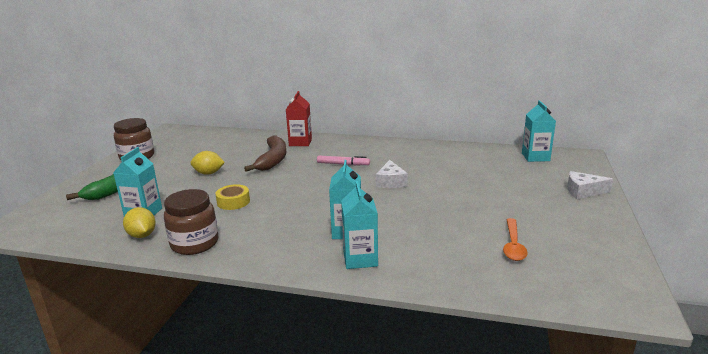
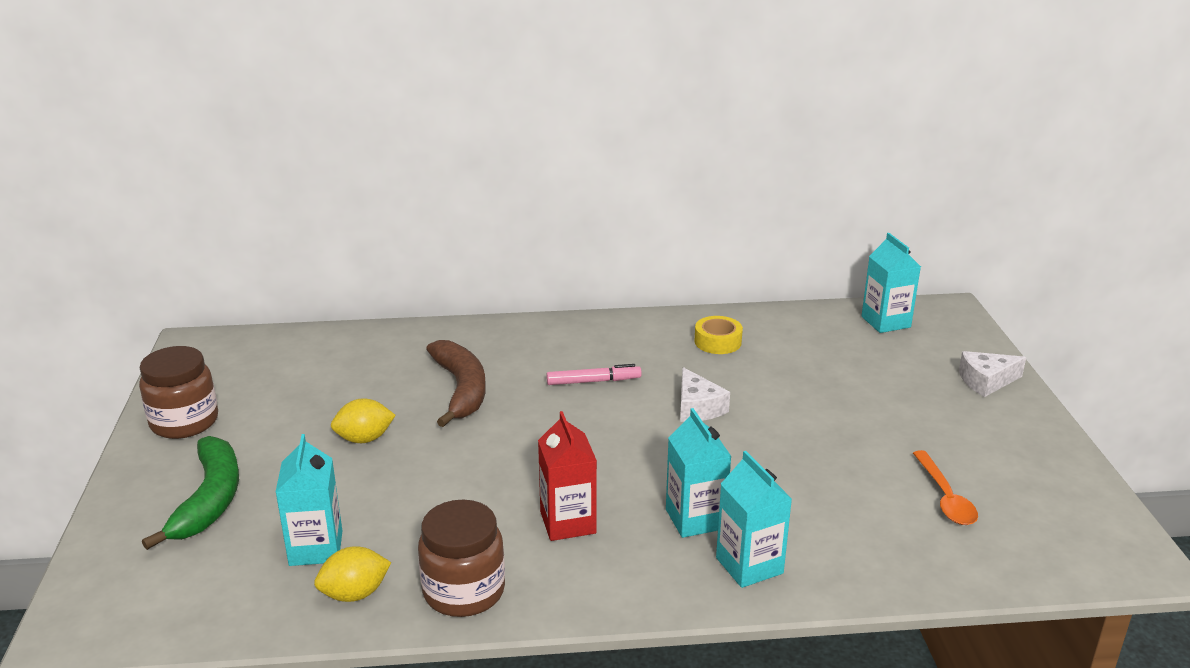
camera: 20 degrees left, 5 degrees up
yellow lemon [123,207,156,238] -> yellow lemon turned 60 degrees counterclockwise [314,546,391,602]
yellow tape [215,184,250,210] -> yellow tape moved to [695,316,743,354]
red carton [286,91,312,146] -> red carton moved to [538,411,597,541]

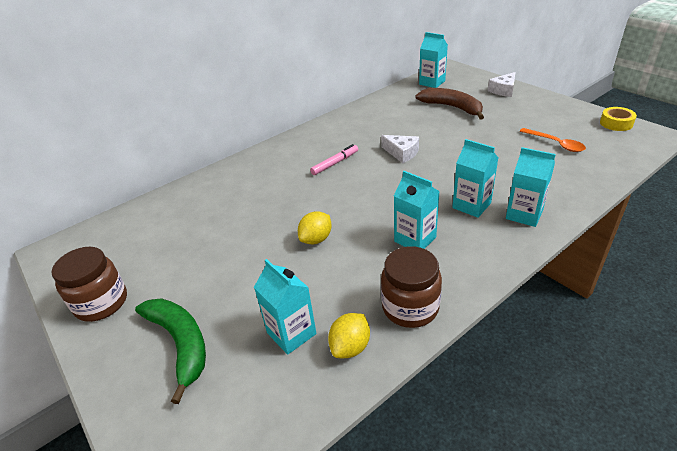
camera: 30 degrees left, 10 degrees up
yellow lemon [331,398,396,443] -> yellow lemon moved to [298,211,332,244]
brown banana [426,340,486,427] -> brown banana moved to [415,88,484,120]
red carton [538,411,597,541] -> turquoise carton [394,171,440,249]
yellow tape [695,316,743,354] -> yellow tape moved to [600,107,637,131]

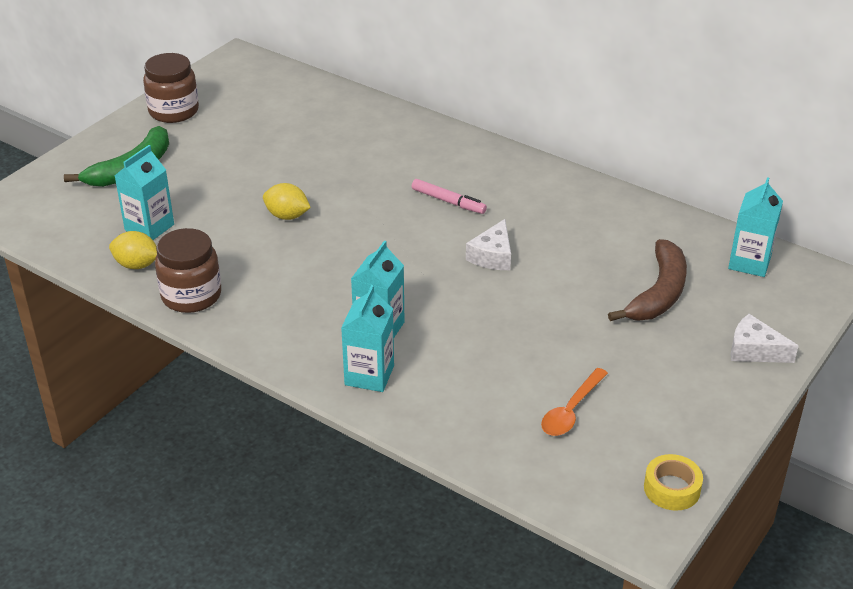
camera: 70 degrees right, 0 degrees up
turquoise carton [394,171,440,249] -> none

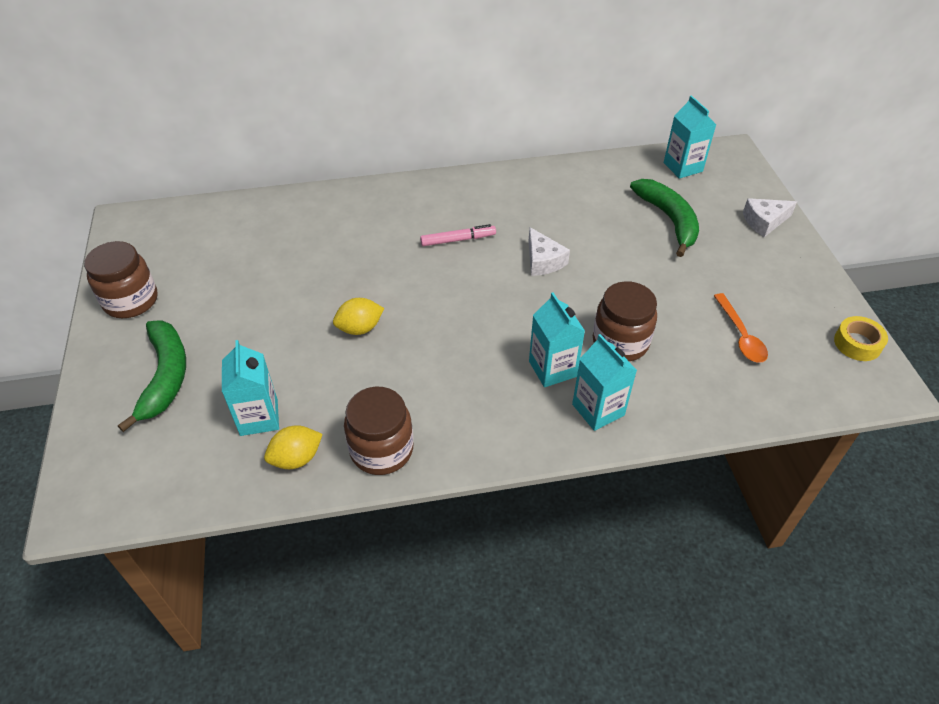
camera: 45 degrees left, 10 degrees up
brown banana [608,239,687,321] -> green banana [630,179,699,257]
none -> brown jar [593,281,657,361]

